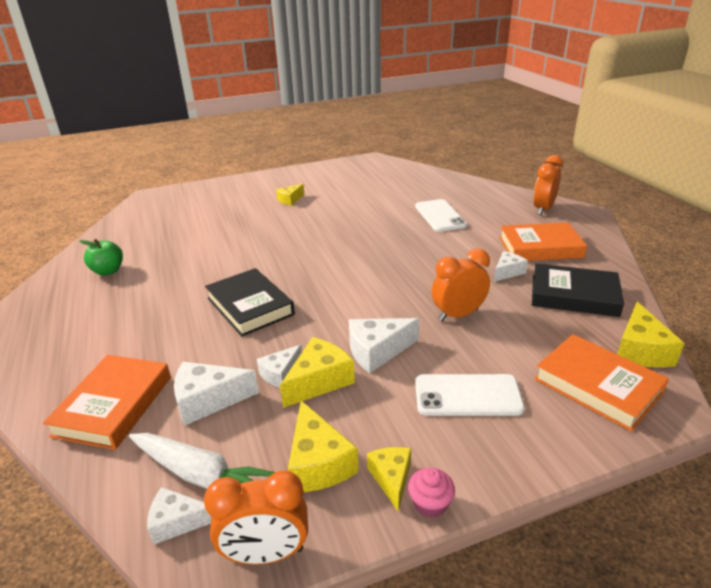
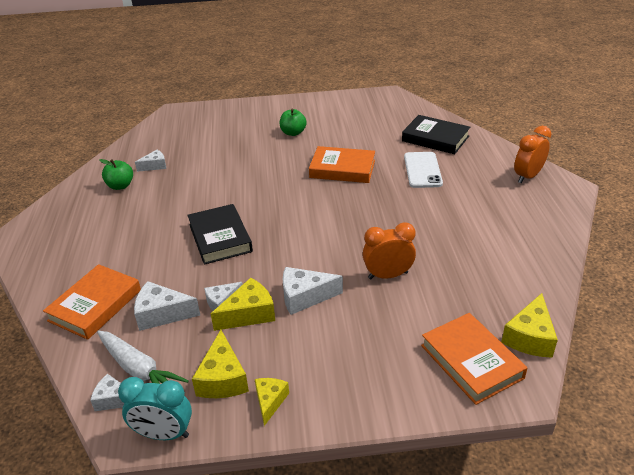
camera: 15 degrees right, 5 degrees up
orange clock [204,471,308,565] -> turquoise clock [118,377,192,440]
yellow cheese [276,184,304,206] -> green apple [279,109,307,136]
pink cupcake [408,468,455,518] -> none
white phone [415,374,525,416] -> none
white cheese [494,251,528,282] -> white cheese moved to [135,150,166,172]
orange book [499,223,587,261] -> orange book moved to [309,146,375,183]
black book [532,263,624,317] -> black book moved to [402,115,470,154]

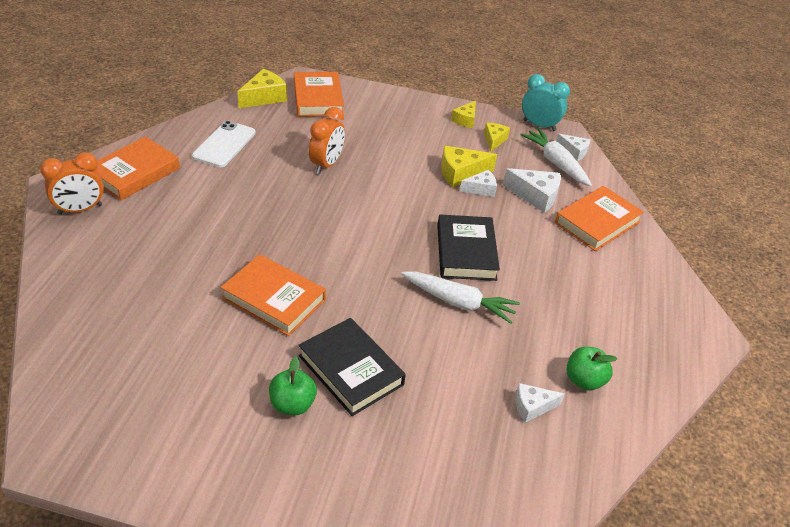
camera: 165 degrees left, 5 degrees up
yellow cheese [192,330,249,398] -> yellow cheese [484,123,510,152], size x0.64
white cheese [283,267,343,315] -> none
orange clock [363,222,416,279] -> orange clock turned 75 degrees counterclockwise [309,107,345,174]
black book [402,115,470,154] -> black book moved to [299,318,406,416]
white phone [404,152,443,188] -> white phone moved to [192,121,256,167]
none -> orange book [97,136,180,201]
none -> white carrot [401,271,520,324]

